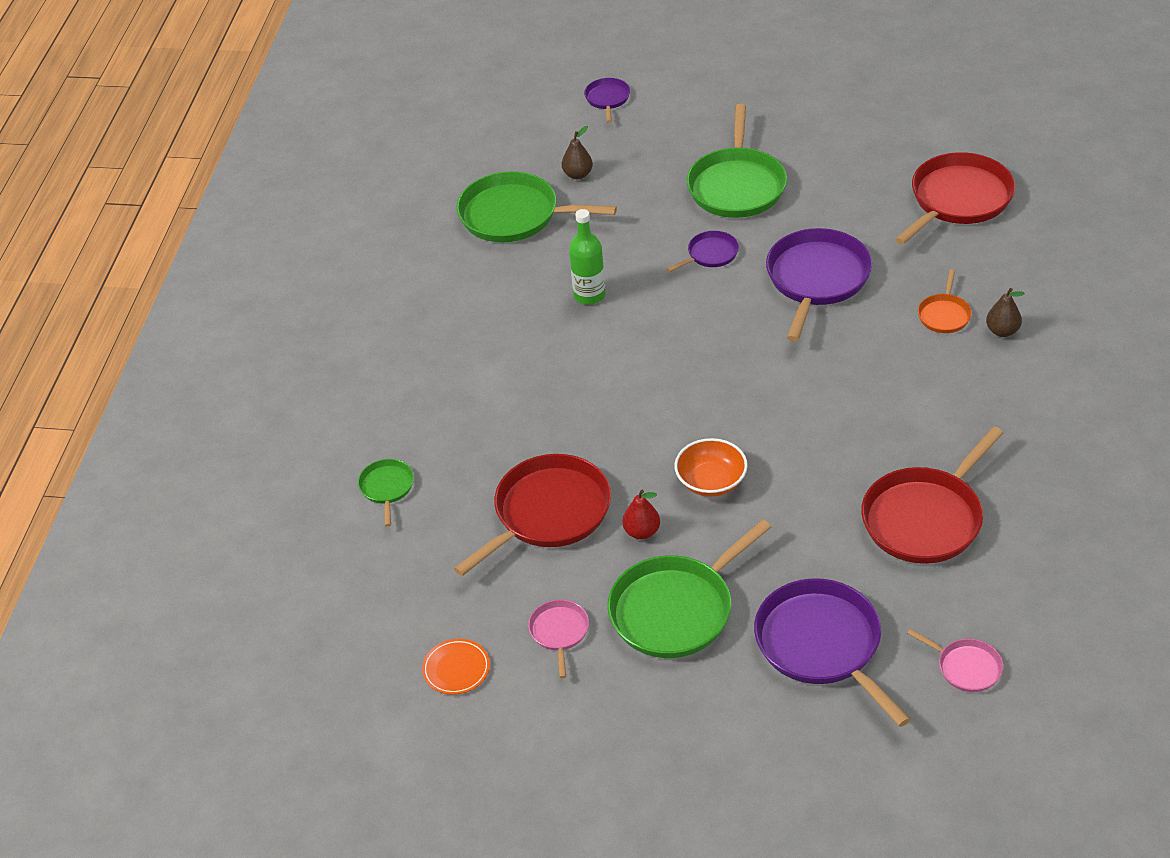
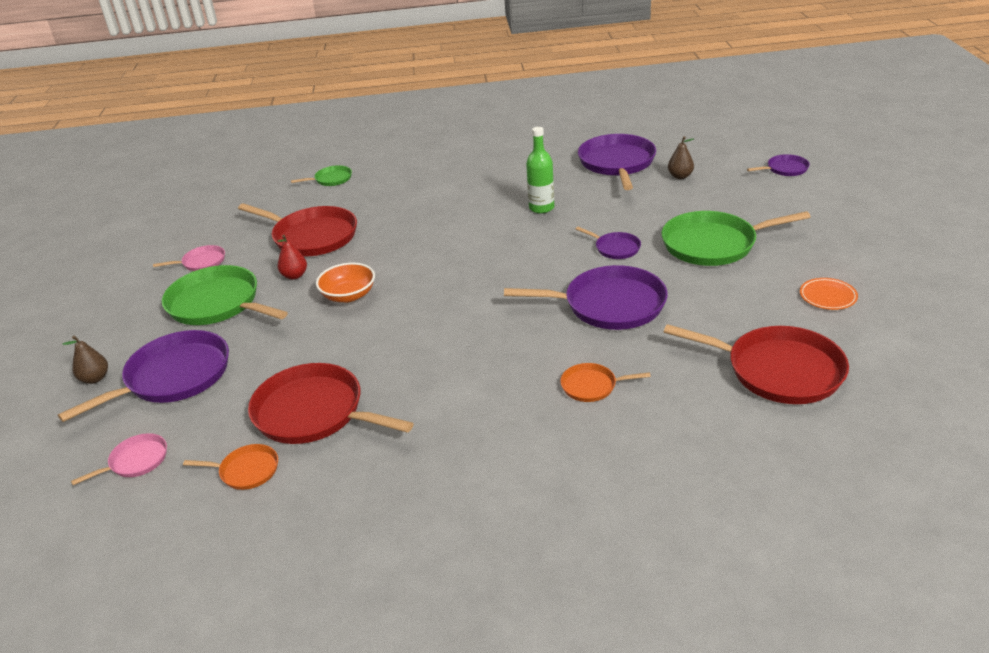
camera: 75 degrees right, 10 degrees down
orange plate [422,639,490,695] -> orange plate moved to [800,278,858,310]
green pan [456,171,617,242] -> purple pan [578,134,656,190]
pink pan [907,629,1003,692] -> pink pan turned 150 degrees counterclockwise [71,433,167,485]
brown pear [986,288,1025,337] -> brown pear moved to [62,335,108,384]
none -> orange pan [183,444,278,490]

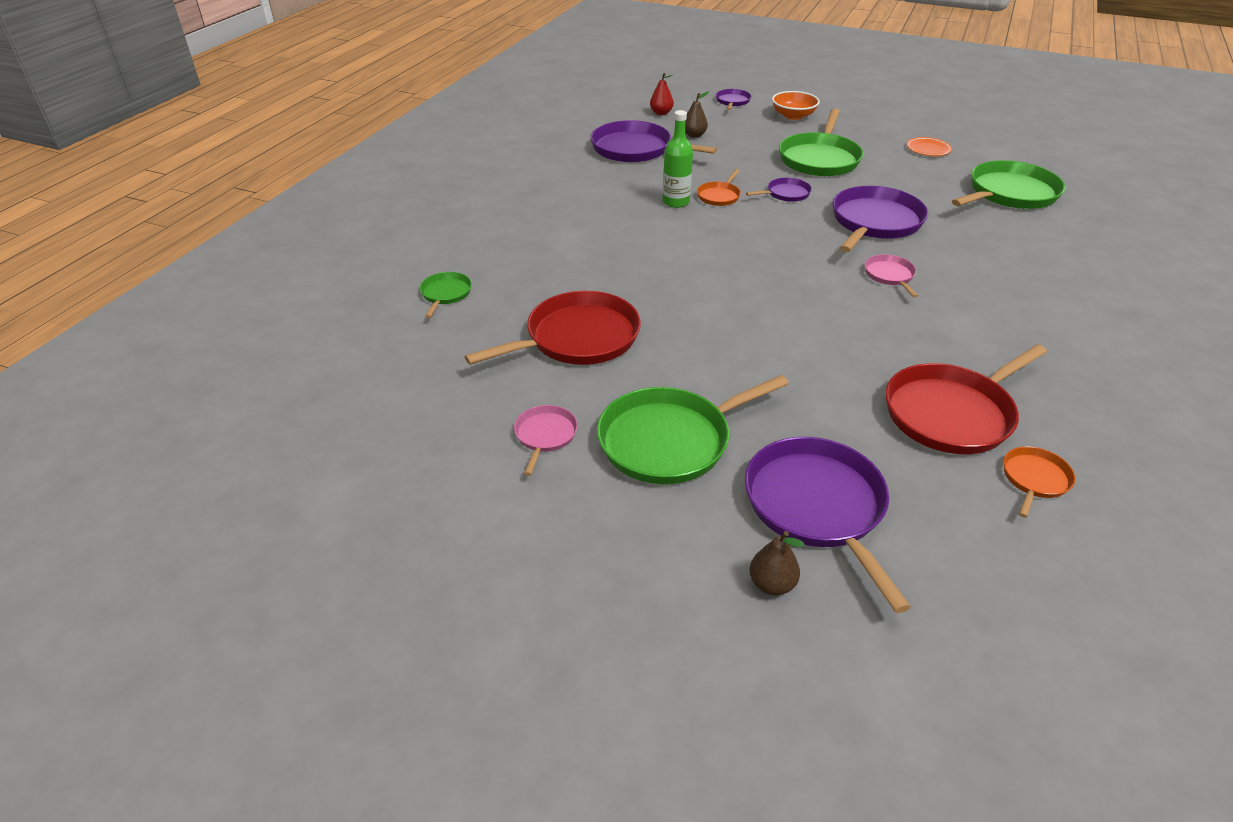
camera: 65 degrees left, 5 degrees up
pink pan [71,433,167,485] -> pink pan moved to [865,254,918,298]
red pear [277,235,307,280] -> red pear moved to [650,73,674,115]
orange bowl [316,263,375,302] -> orange bowl moved to [772,91,820,120]
orange pan [560,363,651,402] -> orange pan moved to [697,169,741,206]
red pan [664,324,849,404] -> green pan [952,160,1065,209]

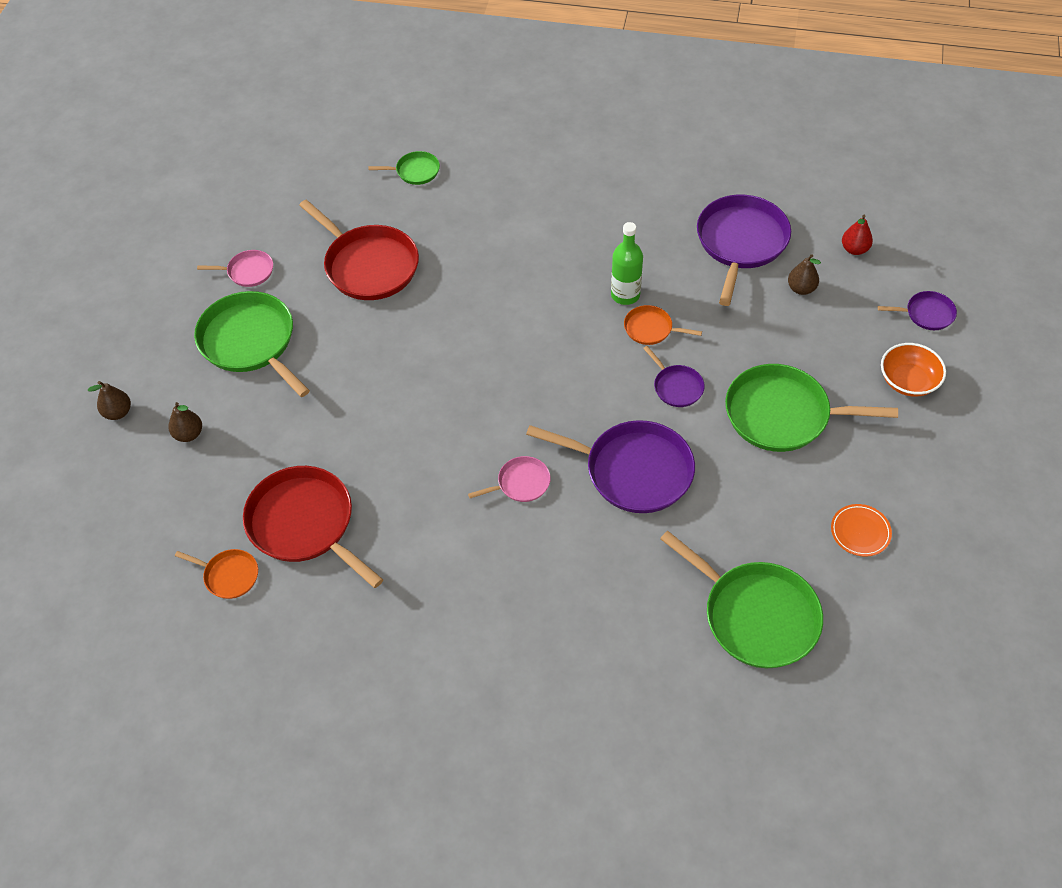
camera: 80 degrees right, 15 degrees up
purple pan [745,437,911,613] -> brown pear [168,402,202,442]

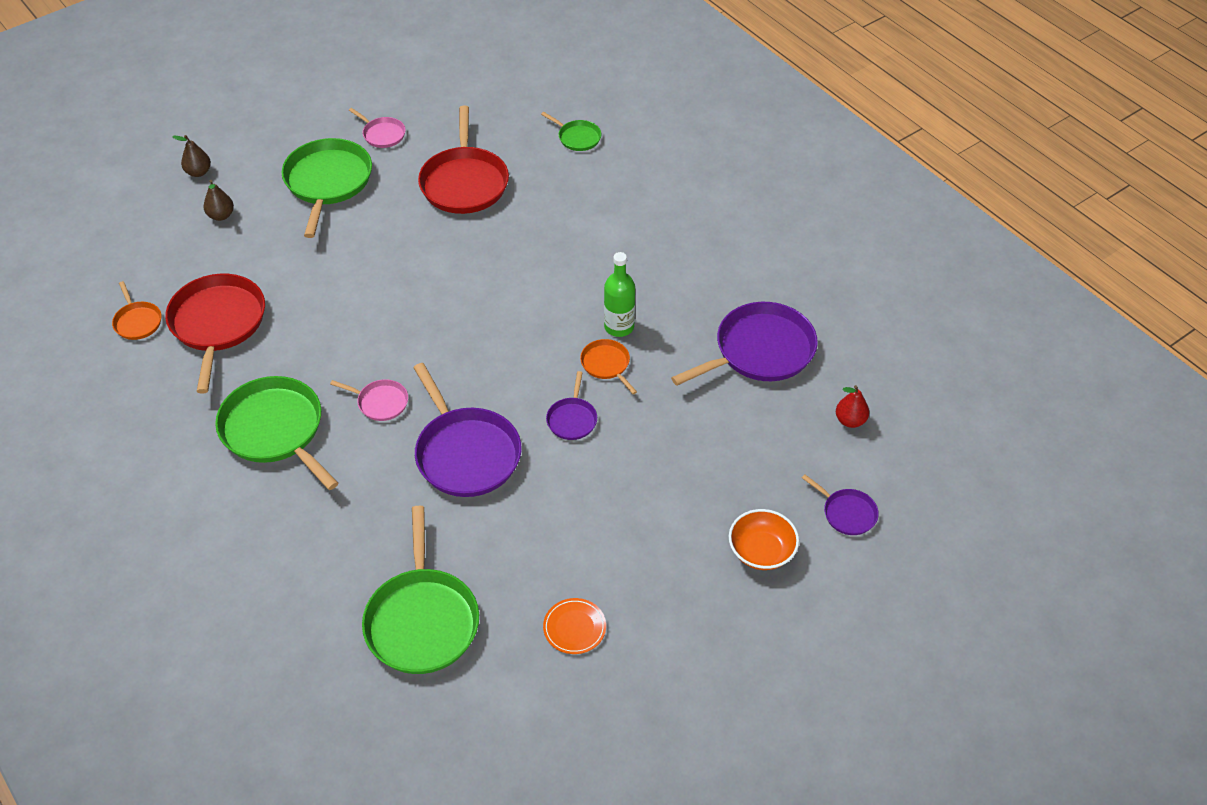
camera: 40 degrees right, 5 degrees down
green pan [725,364,898,452] -> green pan moved to [215,376,338,490]
brown pear [788,254,821,295] -> none

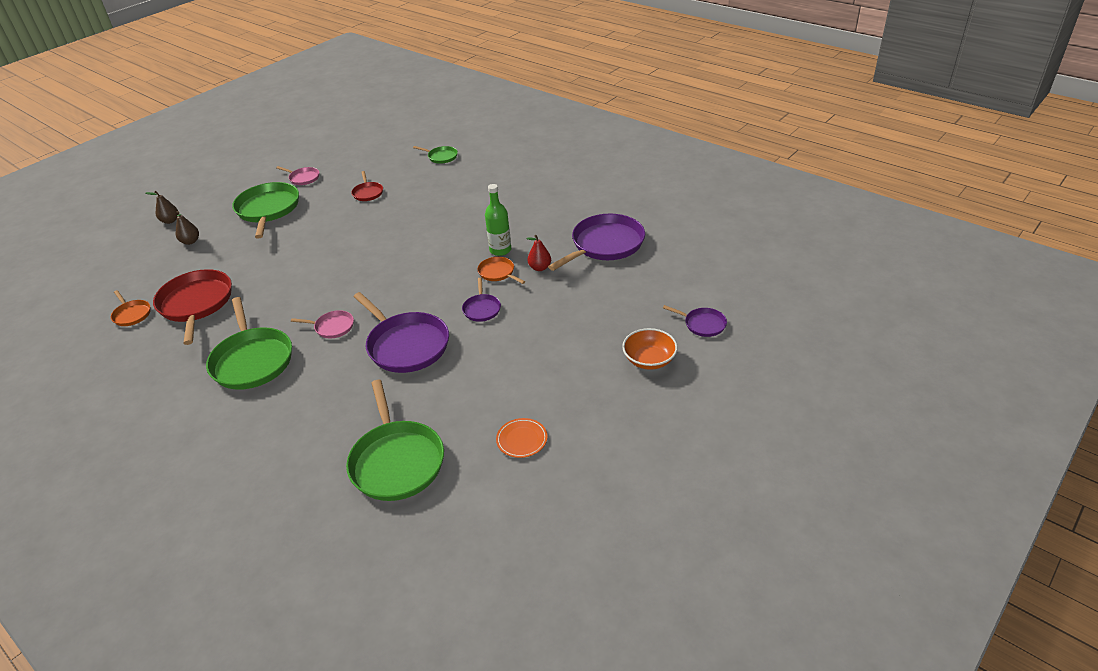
camera: 10 degrees left, 10 degrees down
green pan [215,376,338,490] -> green pan turned 150 degrees counterclockwise [206,297,292,390]
red pan [418,106,509,214] -> red pan [351,171,383,201], size x0.49
red pear [836,385,869,428] -> red pear moved to [527,235,551,271]

